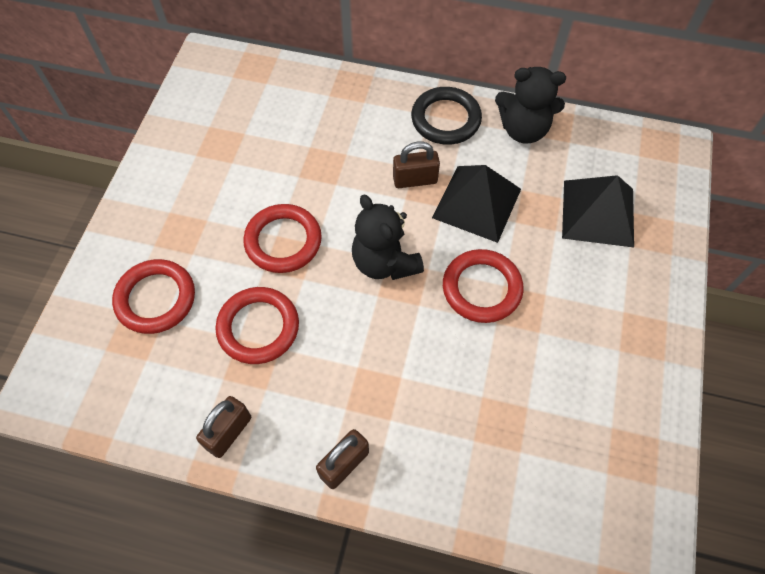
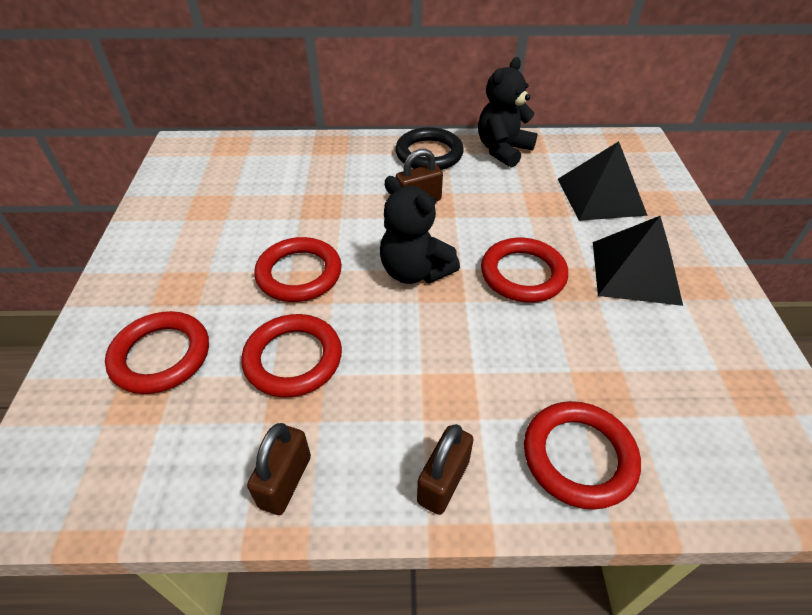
camera: 15 degrees left, 15 degrees down
black pyramid [432,165,521,243] -> black pyramid moved to [593,216,683,306]
black teddy bear [495,67,566,143] -> black teddy bear turned 135 degrees clockwise [478,57,537,168]
none -> red ring [524,401,641,510]

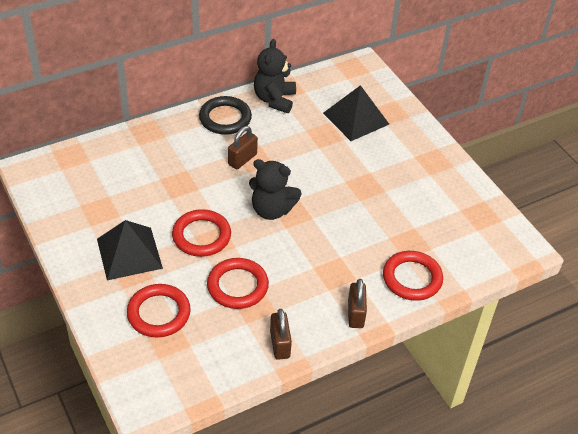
camera: 30 degrees left, 0 degrees up
red ring [481,238,568,302] -> none
black pyramid [593,216,683,306] -> black pyramid moved to [97,220,163,280]

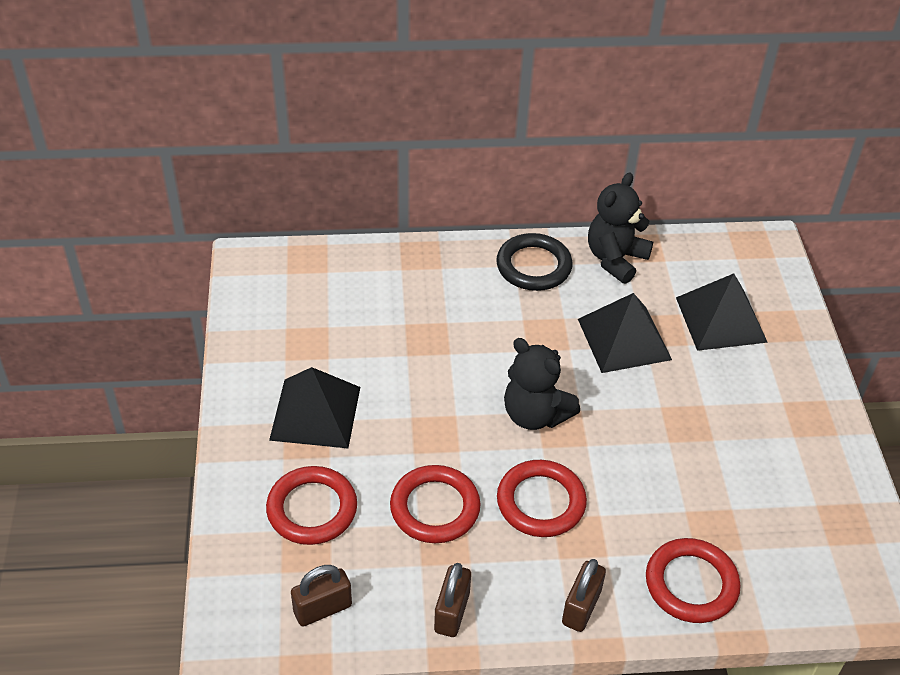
camera: 25 degrees right, 0 degrees up
red ring [172,209,231,257] -> red ring moved to [497,460,587,537]
brown padlock [228,126,258,169] -> brown padlock moved to [291,565,352,626]
none -> black pyramid [578,293,672,373]

